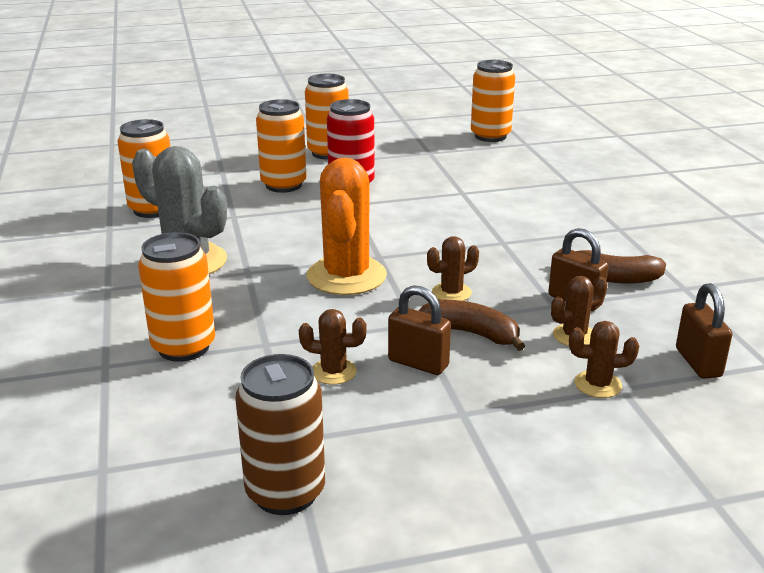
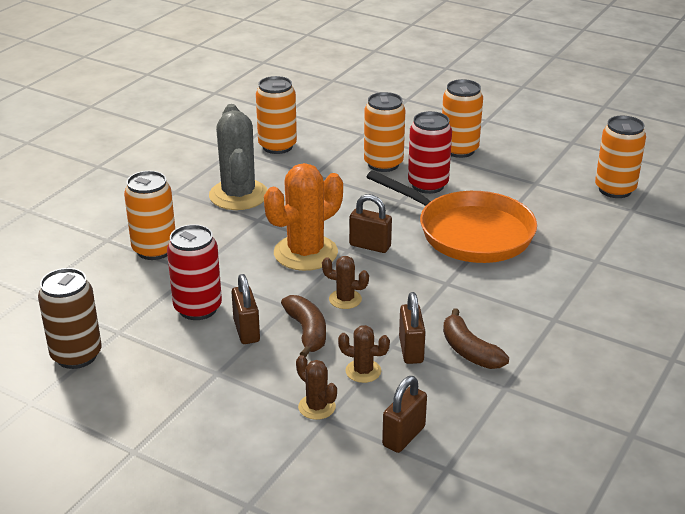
camera: 45 degrees right, 5 degrees up
brown cactus [299,309,367,385] -> red can [167,224,222,320]
none -> brown padlock [349,194,392,253]
none -> orange pan [366,170,537,263]

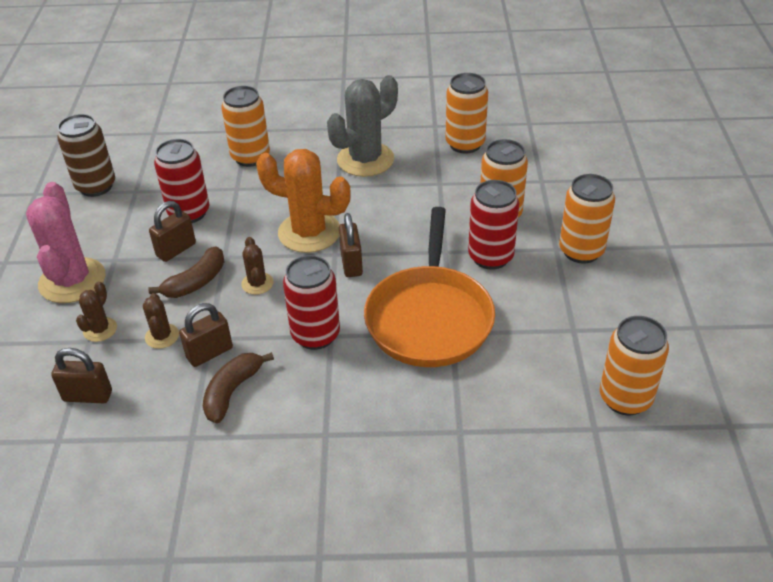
camera: 60 degrees right, 10 degrees up
none -> pink cactus [26,182,106,303]
none -> red can [283,255,340,350]

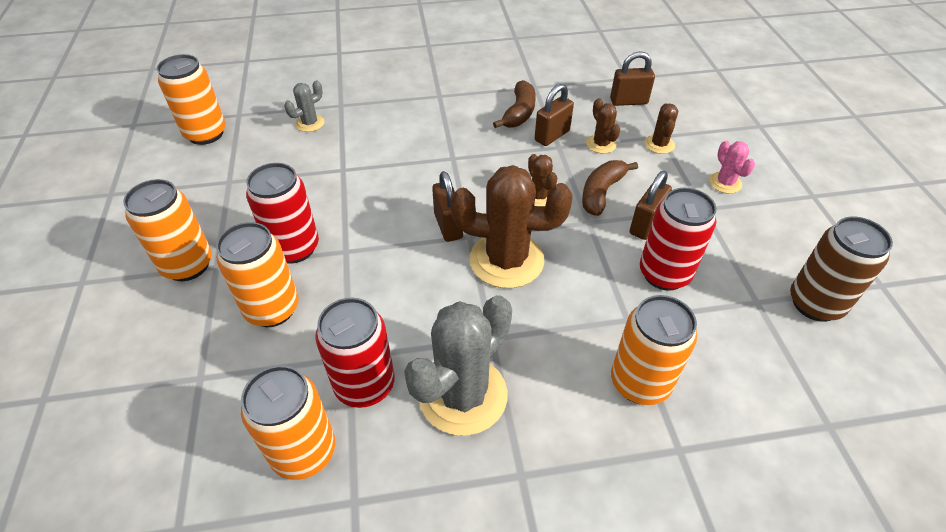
camera: 170 degrees right, 5 degrees up
pink cactus [26,182,106,303] -> pink cactus [709,141,755,194], size x0.48
orange cactus [256,149,351,253] -> brown cactus [451,165,573,288]
red can [283,255,340,350] -> red can moved to [315,298,395,408]
orange pan [364,207,495,367] -> none
none -> grey cactus [284,81,324,132]

